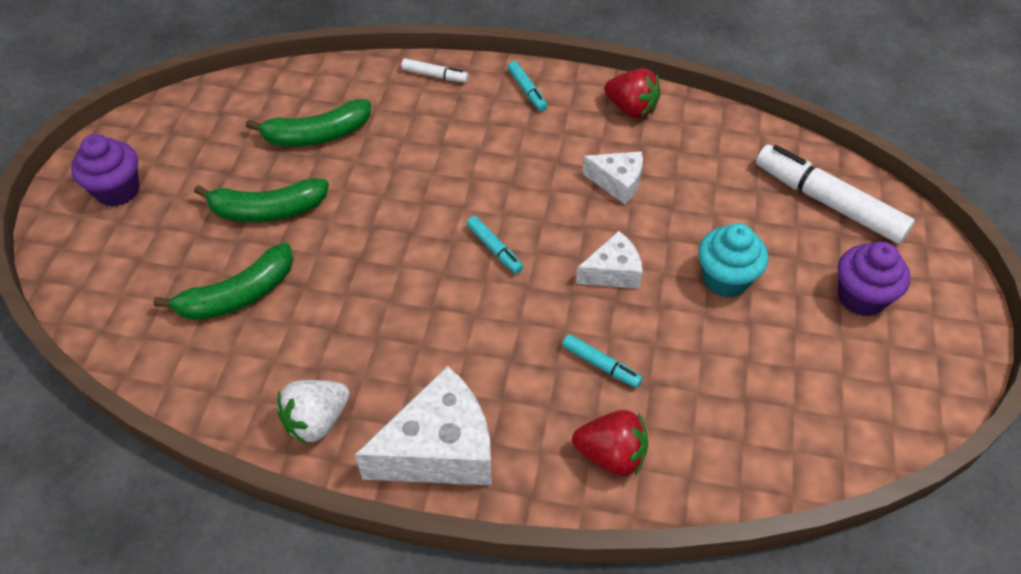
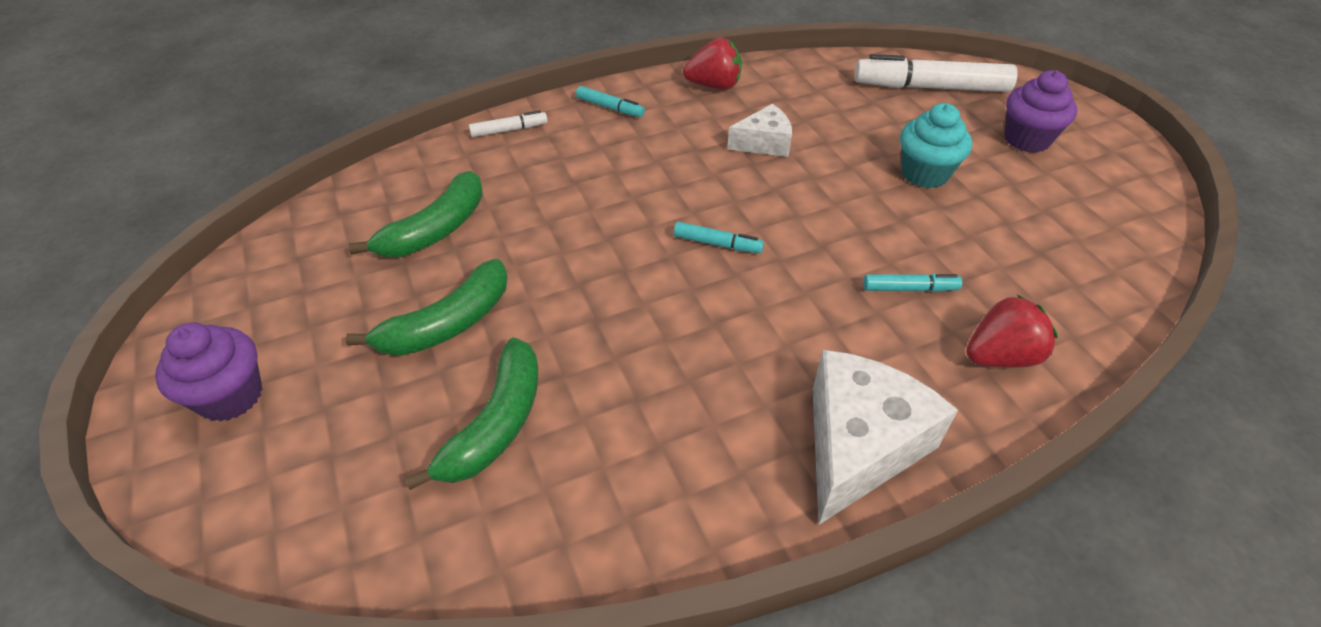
camera: 35 degrees left, 5 degrees down
white strawberry [277,380,349,444] -> none
white cheese [576,231,643,289] -> none

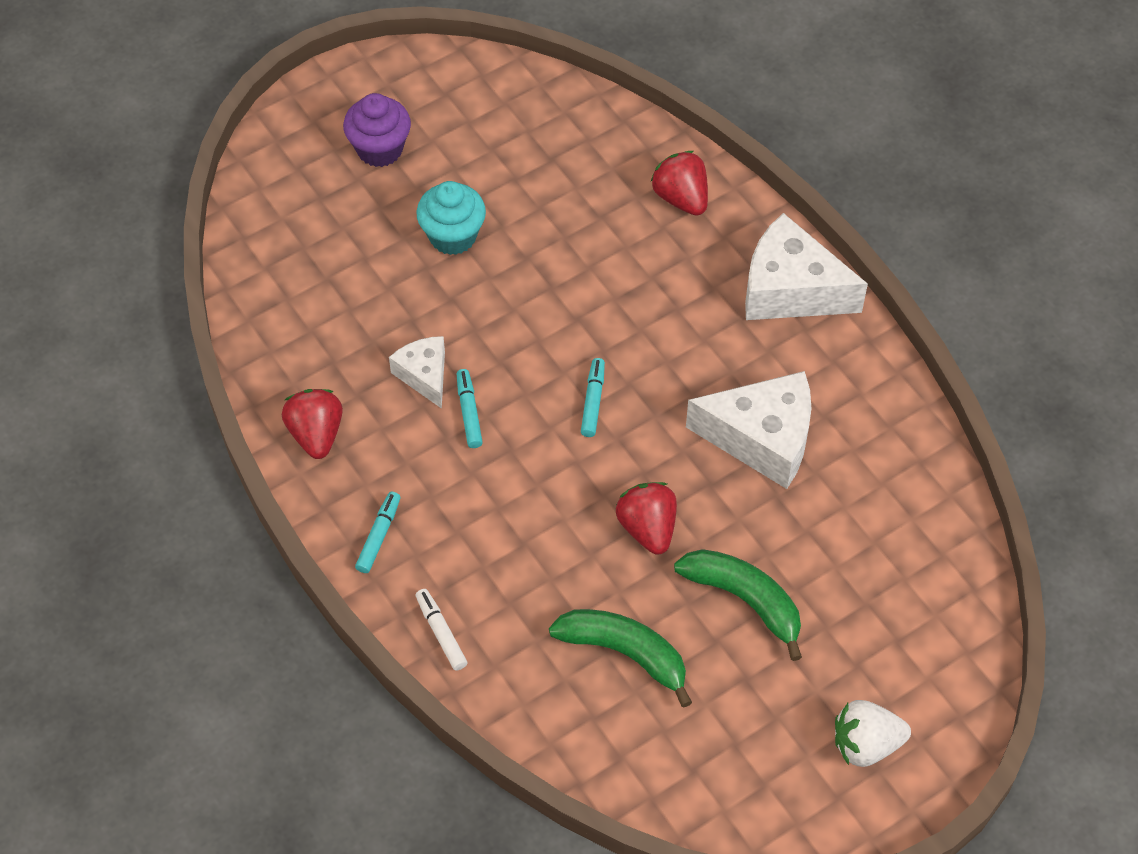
camera: 100 degrees left, 10 degrees up
purple cupcake [155,322,262,422] -> white strawberry [835,700,911,767]
green banana [405,338,538,490] -> none
white marker [855,54,1018,92] -> none
turquoise marker [863,274,962,292] -> turquoise marker moved to [457,369,483,448]
none -> red strawberry [616,482,677,555]
none -> white cheese [686,371,812,489]

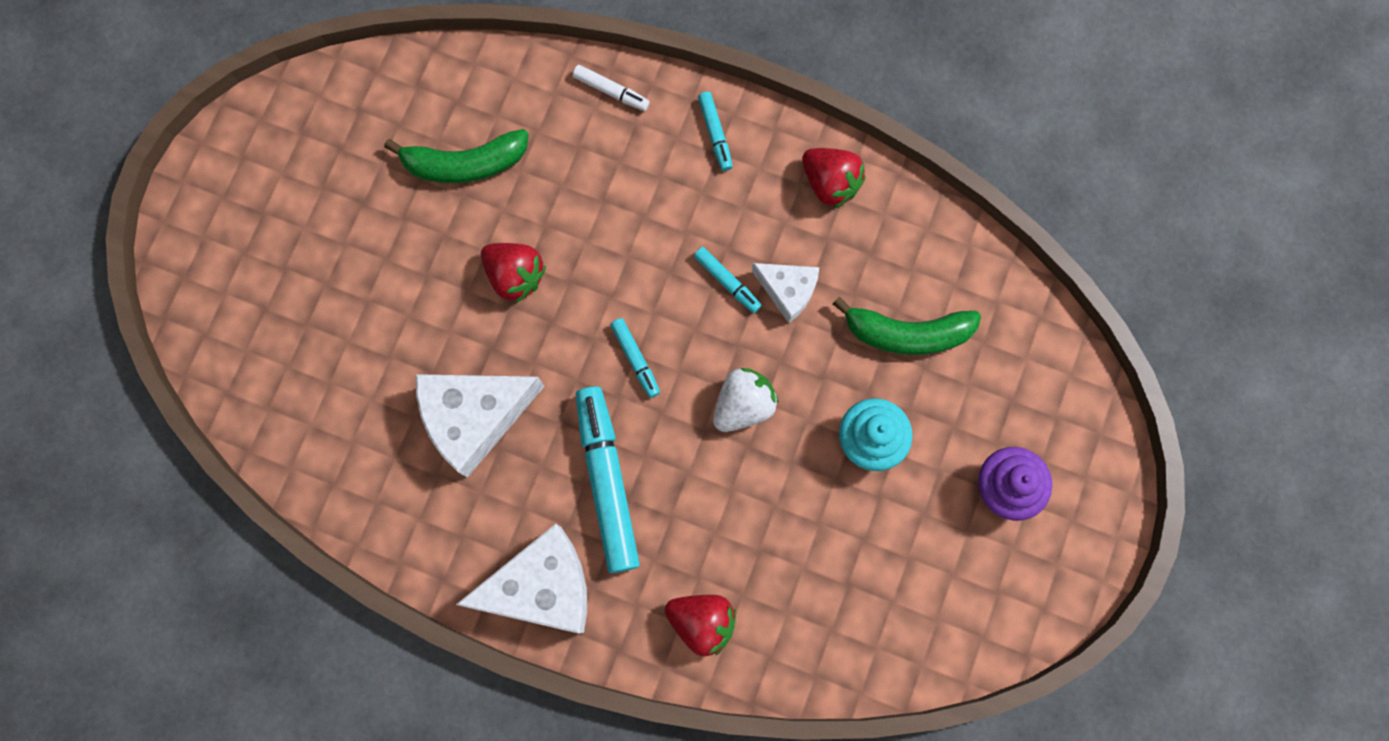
camera: 145 degrees right, 20 degrees up
green banana [674,549,802,661] -> green banana moved to [833,297,981,355]
white strawberry [835,700,911,767] -> white strawberry moved to [713,368,779,432]
none -> turquoise marker [576,386,640,573]

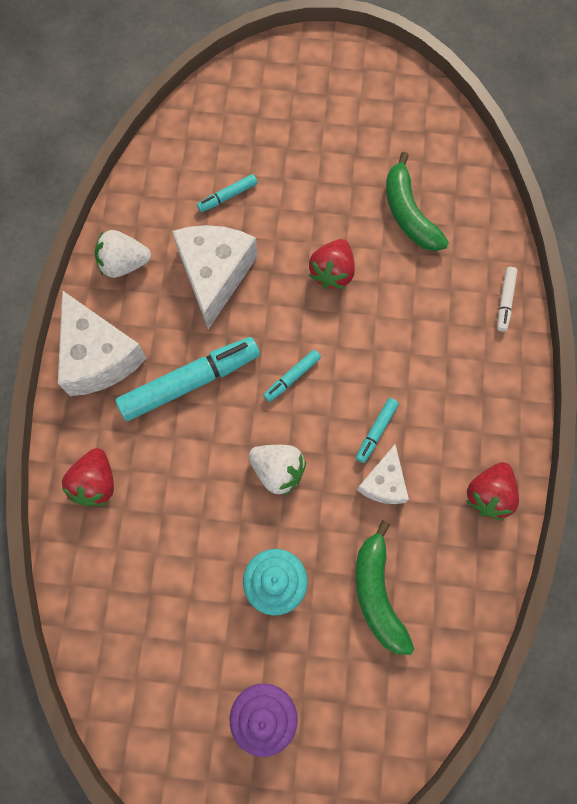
camera: 75 degrees right, 5 degrees down
white cheese [416,374,544,478] -> white cheese turned 45 degrees clockwise [172,225,258,329]
turquoise marker [698,92,733,171] -> turquoise marker moved to [197,174,257,212]
none -> white strawberry [95,230,151,278]

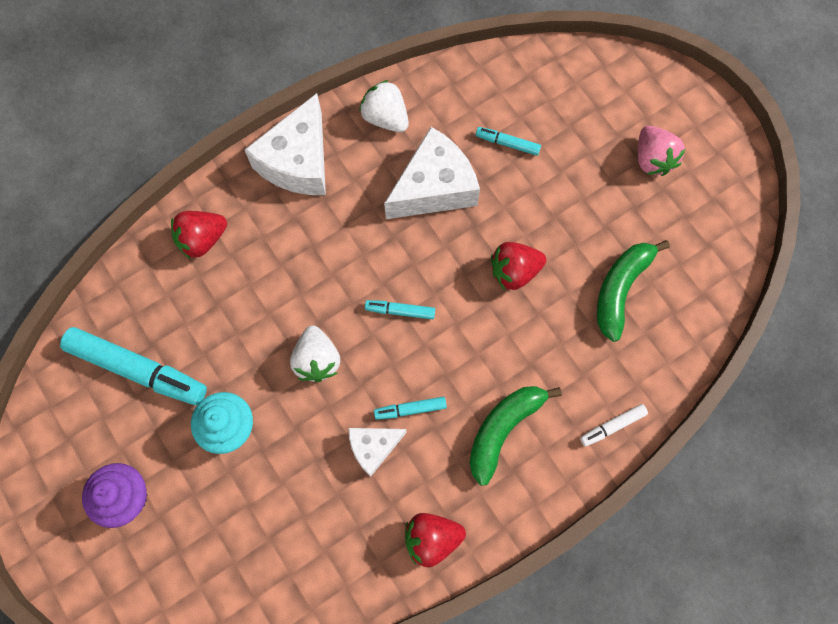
camera: 50 degrees right, 0 degrees up
turquoise marker [116,337,260,421] -> turquoise marker moved to [60,327,207,405]
green banana [355,520,414,655] -> green banana moved to [469,386,562,486]
none -> pink strawberry [638,126,686,176]

